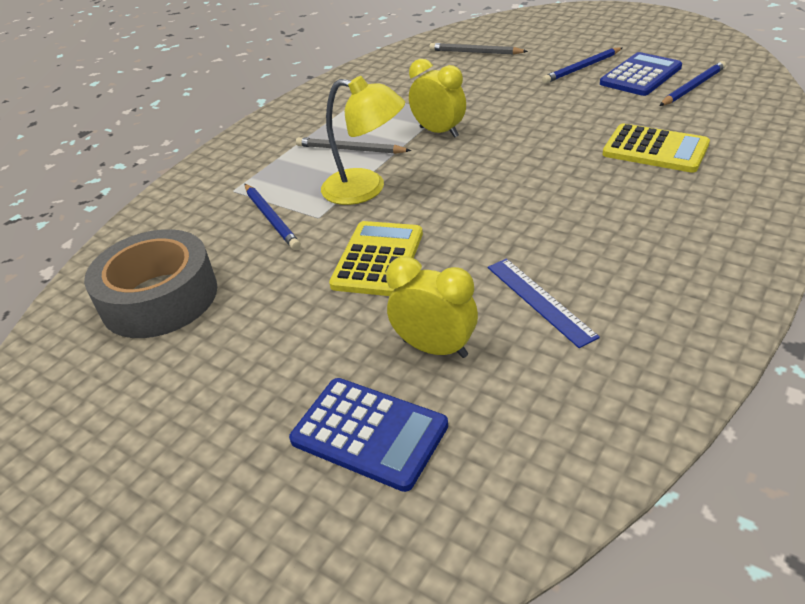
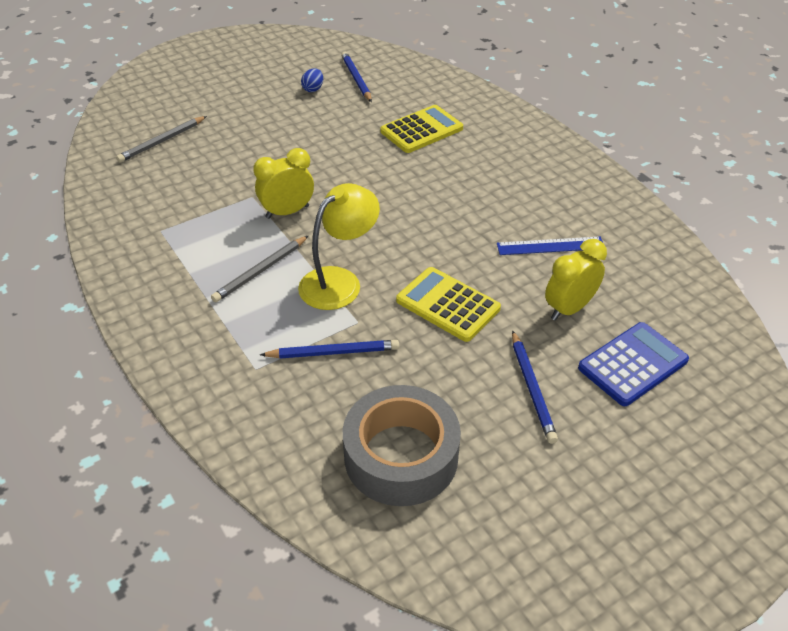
camera: 70 degrees left, 5 degrees up
blue pencil [542,47,622,84] -> blue pencil moved to [512,330,558,444]
blue calculator [600,52,682,96] -> blue egg [301,68,323,92]

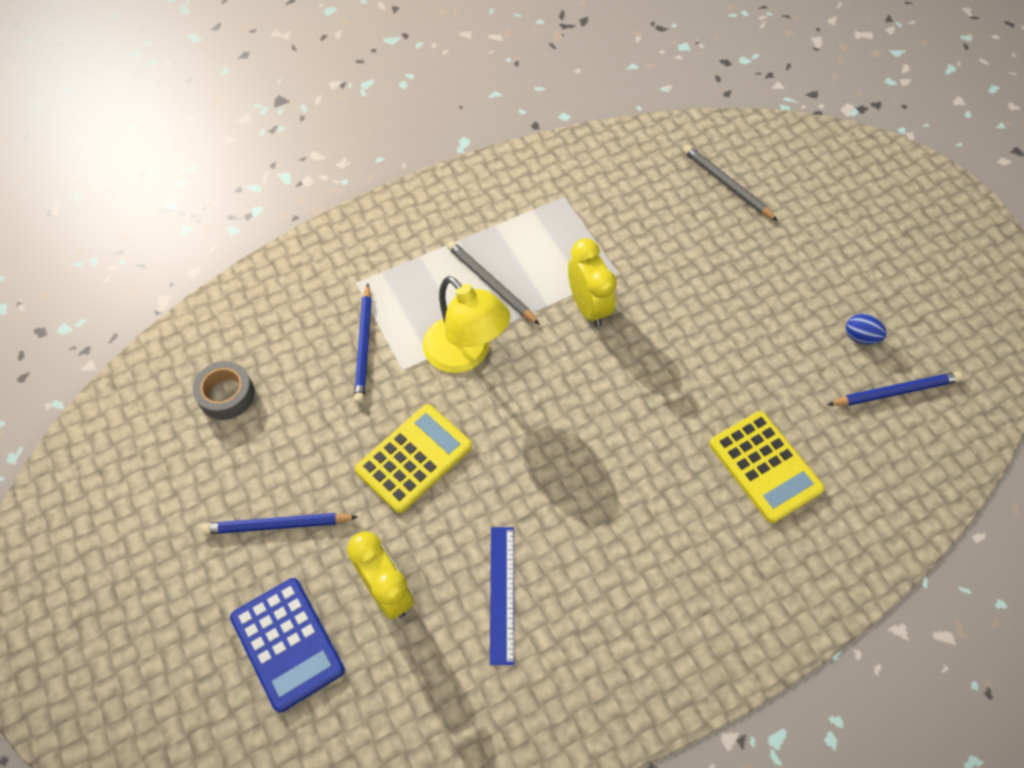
camera: 95 degrees right, 15 degrees up
grey tape [343,385,461,506] -> grey tape [193,361,255,420], size x0.52

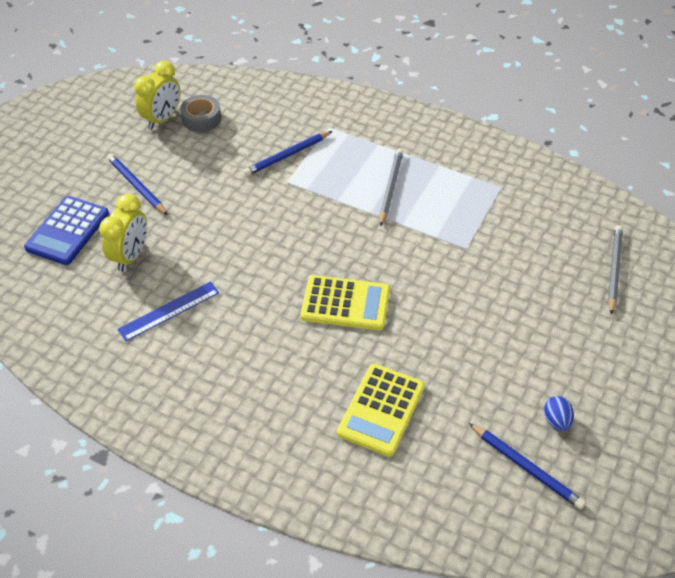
camera: 55 degrees right, 10 degrees down
yellow calculator [355,404,472,513] -> yellow calculator moved to [301,275,390,330]
yellow lamp [423,276,511,373] -> none
yellow clock [568,238,617,327] -> yellow clock moved to [134,61,180,129]

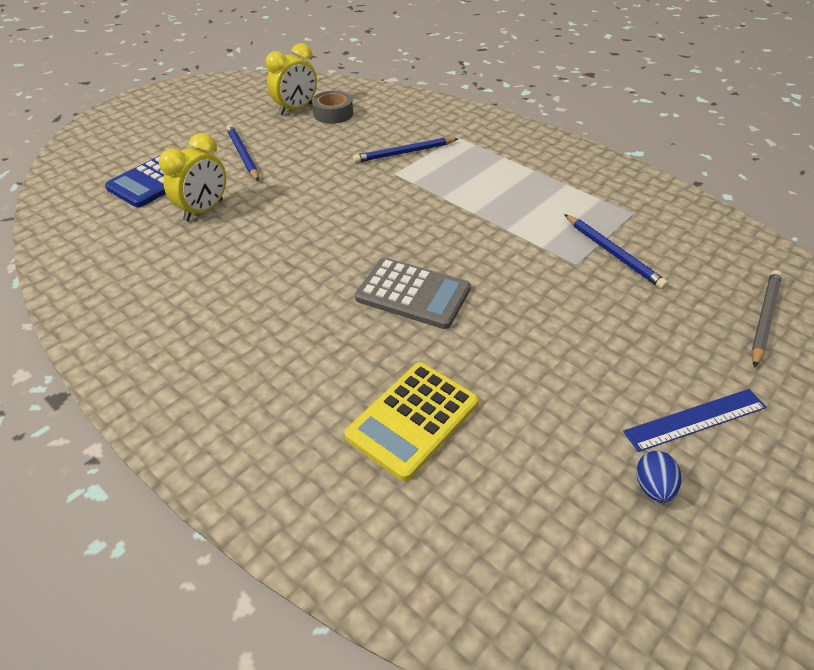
camera: 15 degrees right, 5 degrees down
blue ruler [117,282,219,341] -> blue ruler moved to [623,389,767,452]
yellow calculator [301,275,390,330] -> grey calculator [355,258,471,329]
grey pencil [379,149,403,227] -> none
blue pencil [469,423,586,510] -> blue pencil moved to [564,214,668,289]

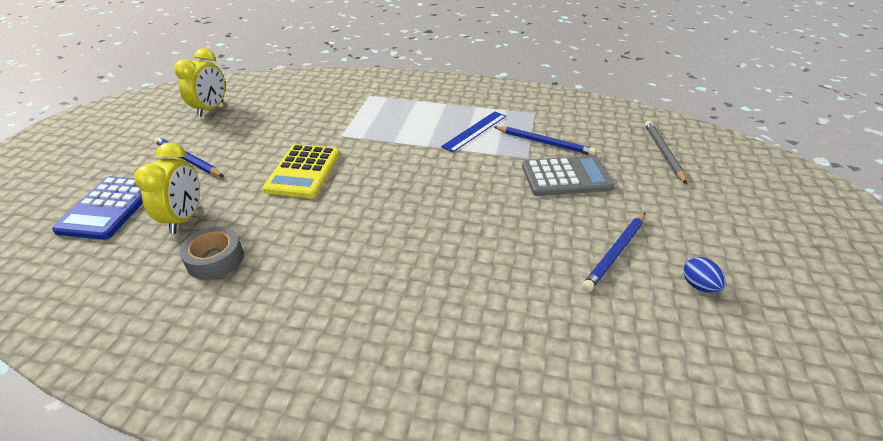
camera: 30 degrees left, 5 degrees down
grey tape [312,91,353,124] -> grey tape moved to [179,227,244,280]
yellow calculator [344,362,479,481] -> yellow calculator moved to [263,144,340,198]
blue pencil [353,137,458,163] -> blue pencil moved to [582,213,645,292]
grey calculator [355,258,471,329] -> grey calculator moved to [522,156,614,196]
blue ruler [623,389,767,452] -> blue ruler moved to [441,111,506,153]

